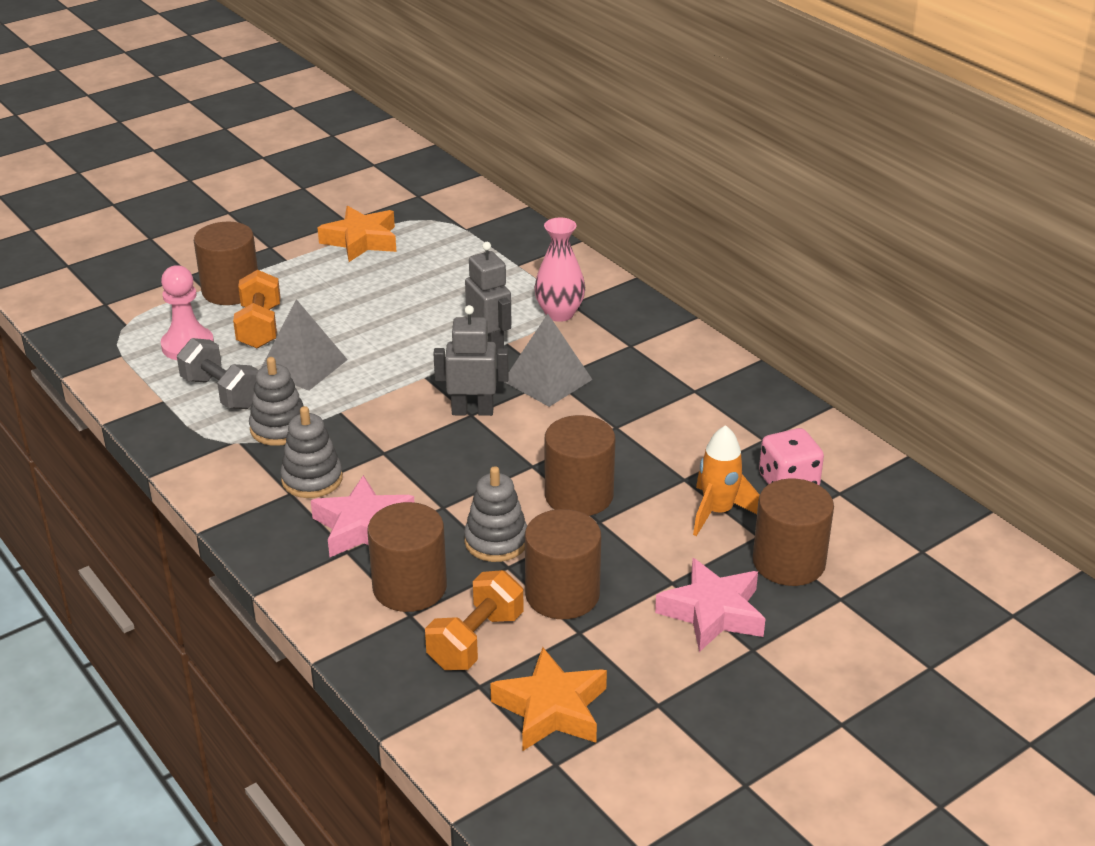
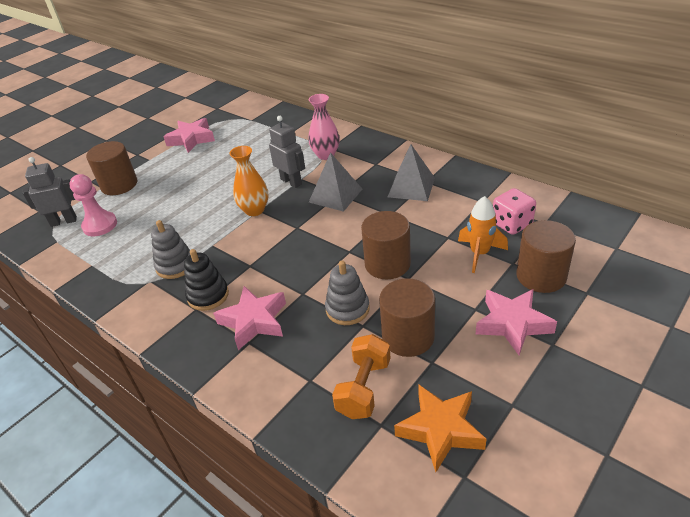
camera: 10 degrees left, 5 degrees up
grey dumbbell [177,338,258,409] -> none
orange dumbbell [233,270,281,349] -> none
grey pyramid [261,299,348,391] -> grey pyramid moved to [388,144,435,201]
grey stacking toy [280,406,343,498] -> black stacking toy [184,249,229,311]
orange star [318,206,396,262] -> pink star [163,118,215,153]
brown cylinder [367,502,447,612] -> none
grey robot [434,305,509,416] -> grey robot moved to [22,157,77,227]
none -> orange vase [229,146,269,216]

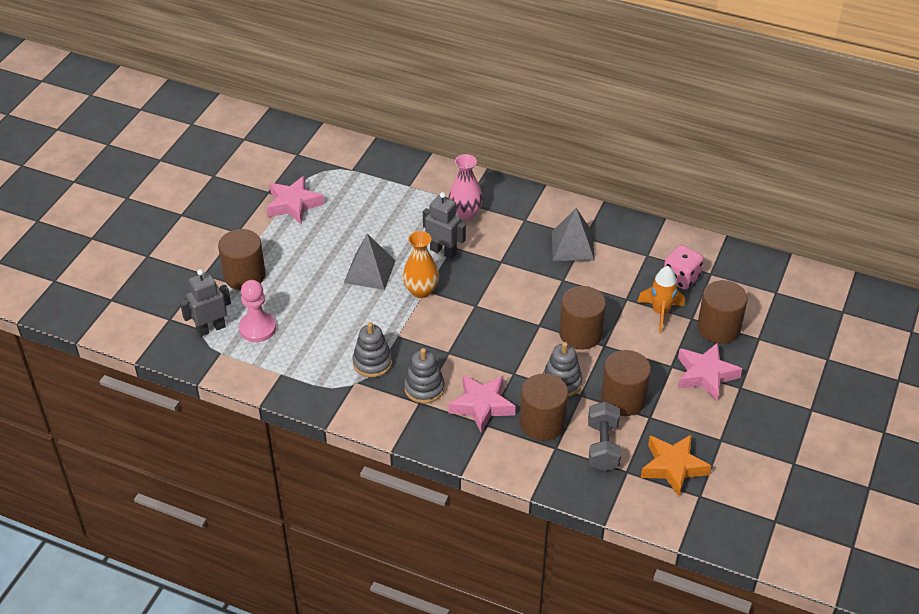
camera: 20 degrees left, 5 degrees up
black stacking toy [184,249,229,311] -> grey stacking toy [404,348,445,404]
grey pyramid [309,152,362,212] -> grey pyramid moved to [344,234,396,290]
orange dumbbell [332,334,390,419] -> grey dumbbell [588,401,621,471]
none -> brown cylinder [520,373,569,441]

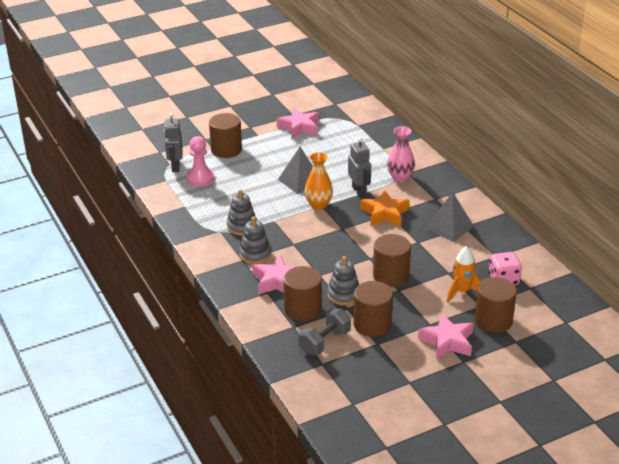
camera: 40 degrees right, 10 degrees down
grey robot [180,269,231,337] -> grey robot turned 105 degrees counterclockwise [164,113,183,172]
orange star [641,434,711,497] -> orange star moved to [360,190,410,226]

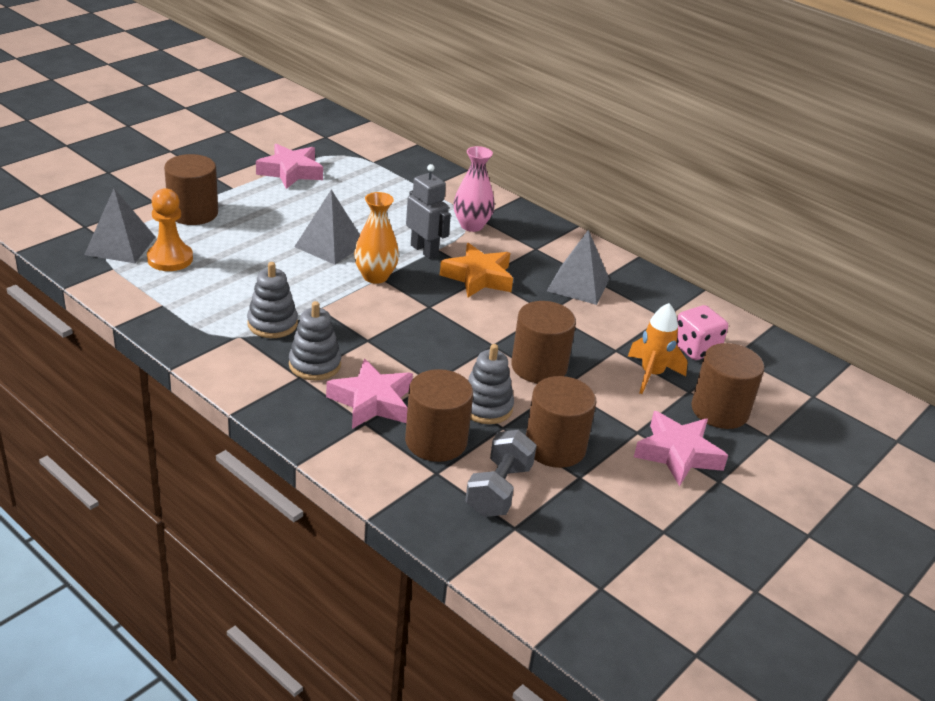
camera: 25 degrees left, 0 degrees up
grey robot [164,113,183,172] -> grey pyramid [84,188,155,263]
pink pawn [187,136,214,186] -> orange pawn [147,188,193,271]

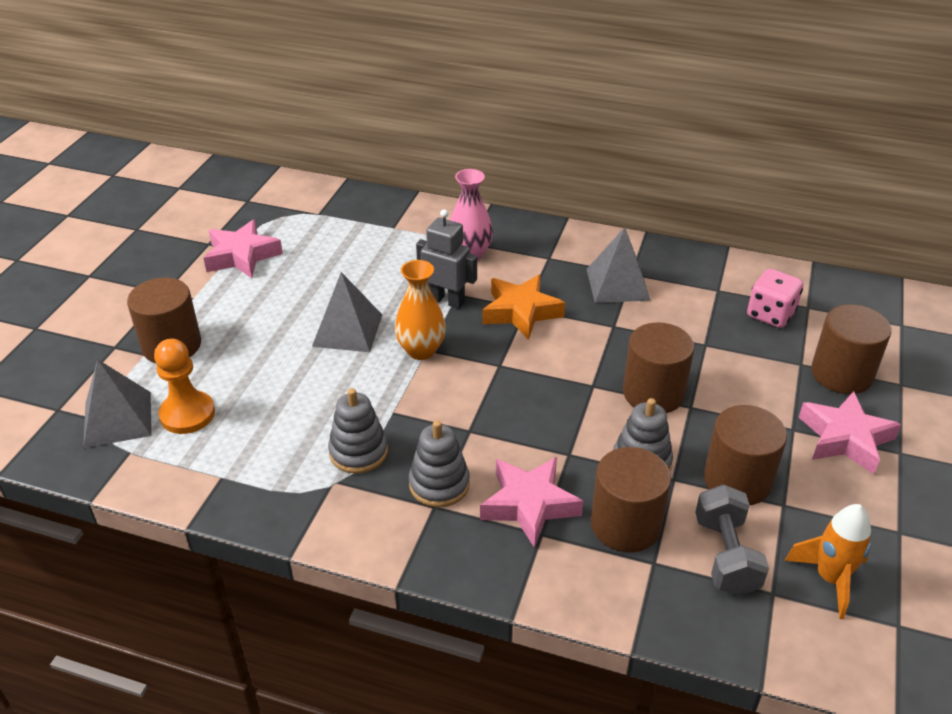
camera: 20 degrees left, 5 degrees up
orange rocket [628,303,688,394] -> orange rocket moved to [785,504,871,619]

